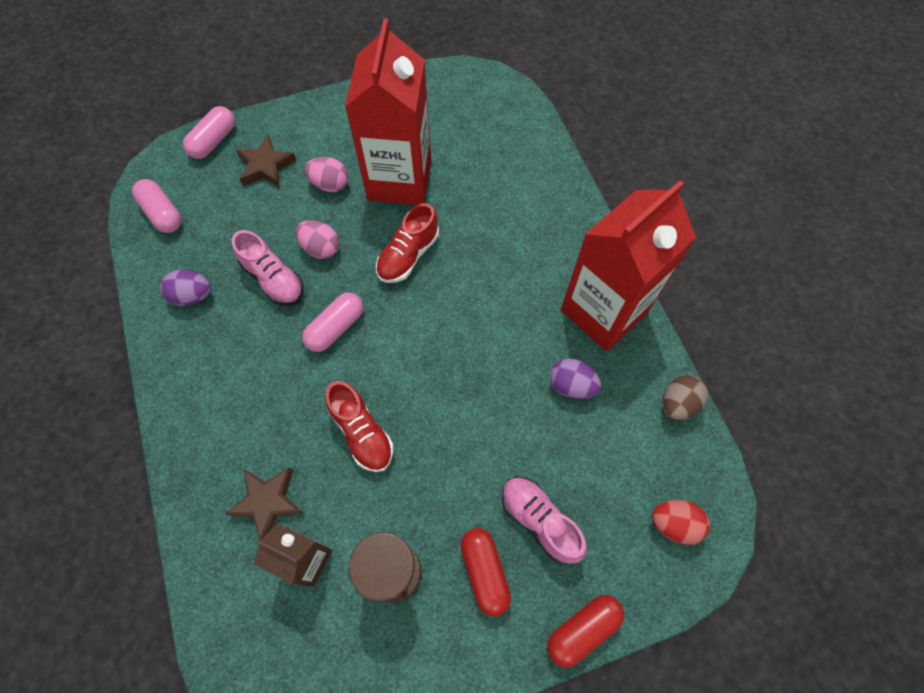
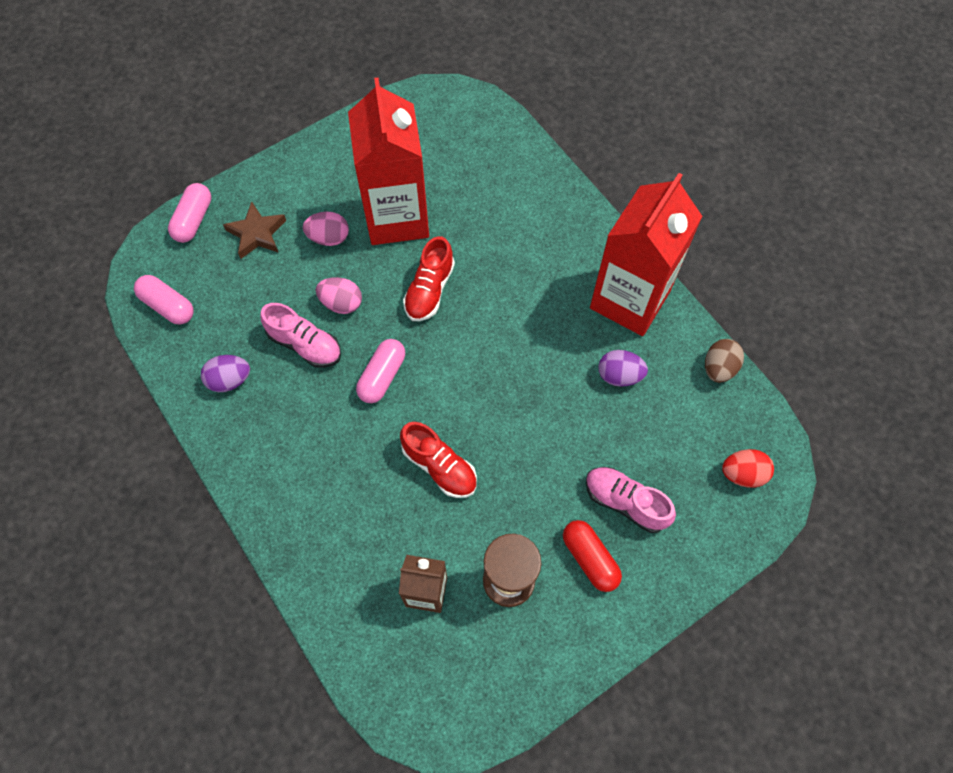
camera: 15 degrees left, 0 degrees up
brown star [225,467,303,541] -> none
red capsule [547,595,624,668] -> none

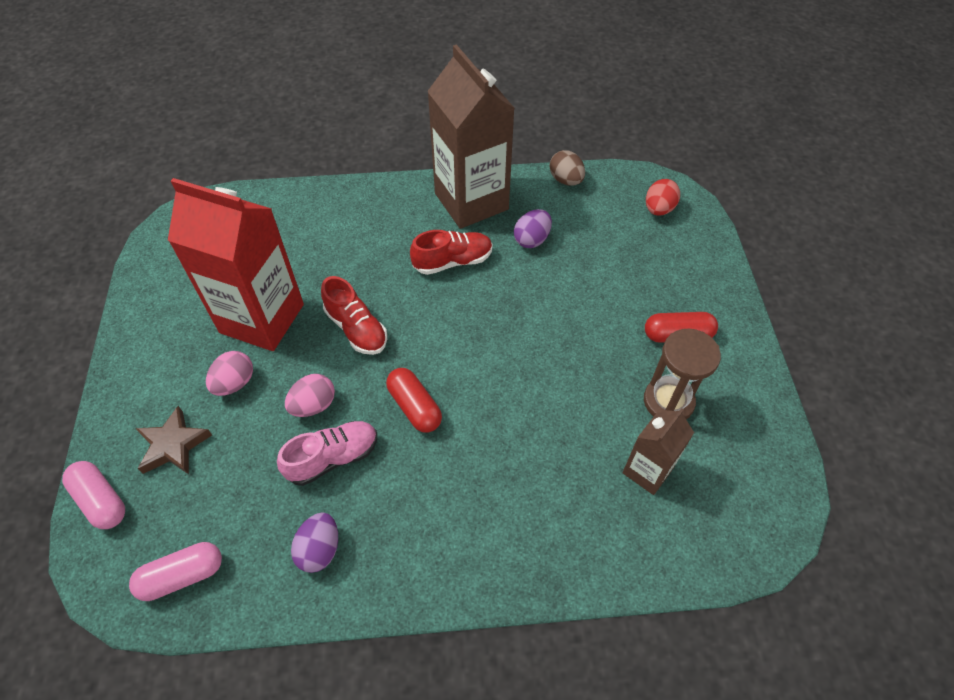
camera: 60 degrees left, 10 degrees down
pink capsule [356,339,405,403] -> red capsule [386,368,442,433]
red shoe [400,422,477,498] -> red shoe moved to [410,230,493,275]
pink shoe [586,467,676,533] -> none
red carton [590,173,702,336] -> brown carton [427,44,515,229]

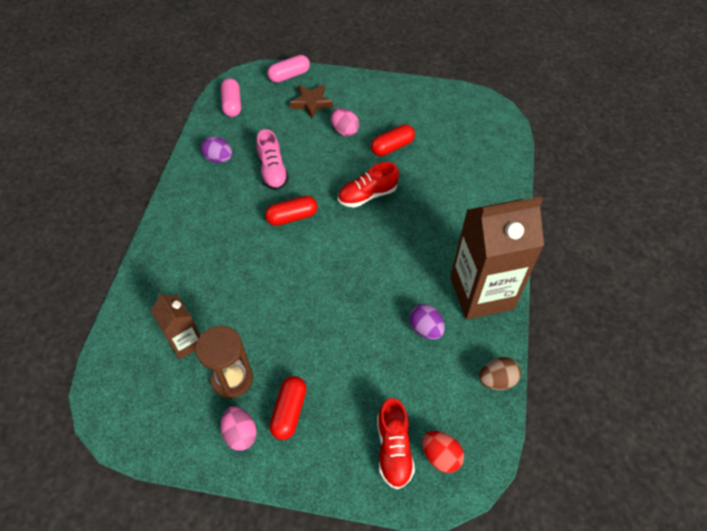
camera: 105 degrees right, 0 degrees up
red carton [168,178,304,351] -> red capsule [371,124,415,156]
pink egg [285,374,335,417] -> pink egg moved to [221,406,257,451]
red shoe [410,230,493,275] -> red shoe moved to [377,398,415,489]

